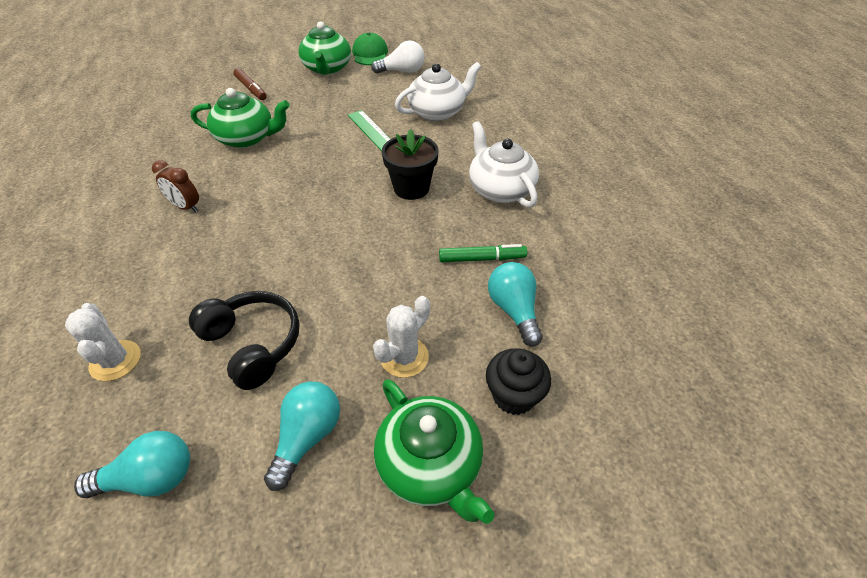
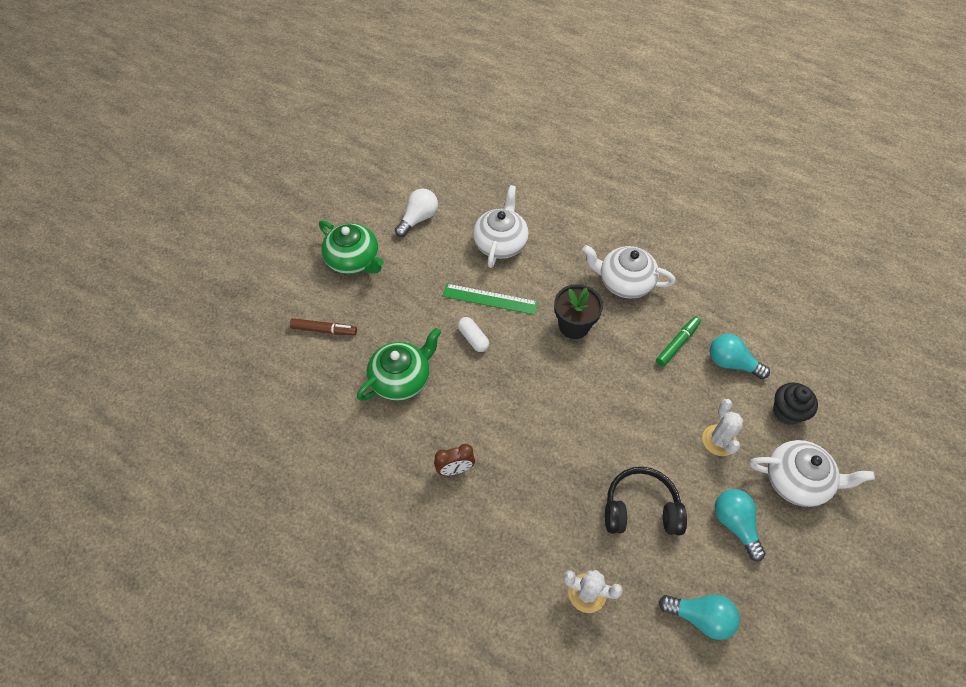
camera: 45 degrees left, 10 degrees up
turquoise light bulb [74,431,190,498] -> turquoise light bulb turned 75 degrees clockwise [659,595,740,640]
green cap [352,33,388,65] -> none
green teapot [374,379,494,524] -> white teapot [750,440,875,507]
none -> white capsule [458,317,489,352]

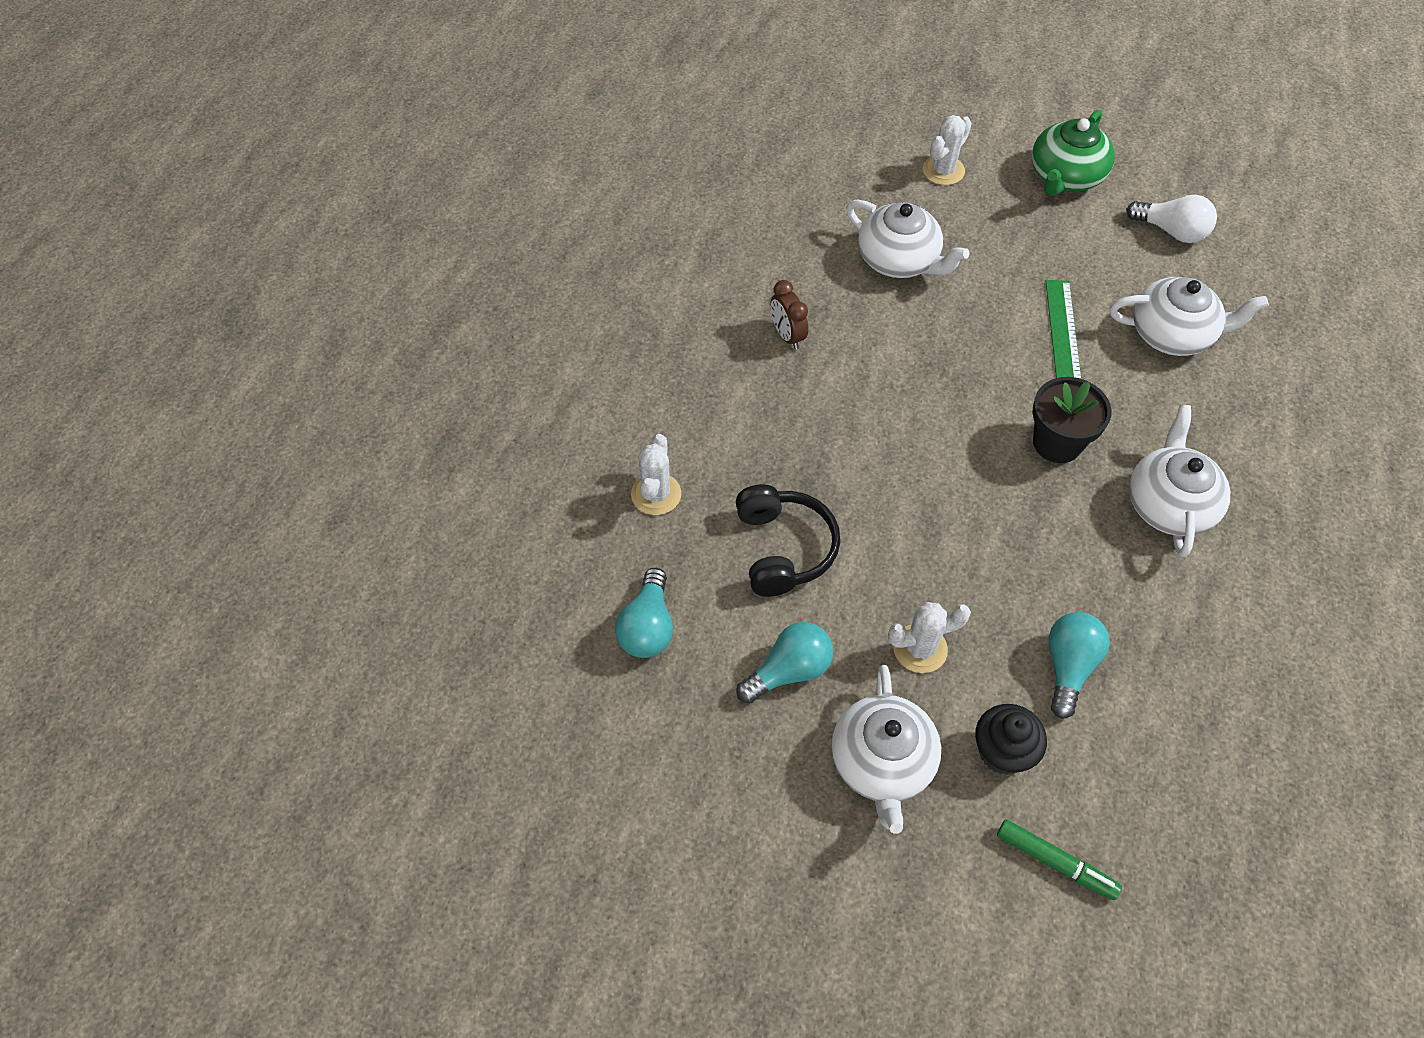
camera: 80 degrees right, 0 degrees up
brown marker [290,318,357,335] -> white cactus [923,115,972,185]
green teapot [357,328,441,401] -> white teapot [846,200,969,278]
white capsule [458,317,489,352] -> none
green marker [656,316,701,366] -> green marker moved to [997,819,1122,900]

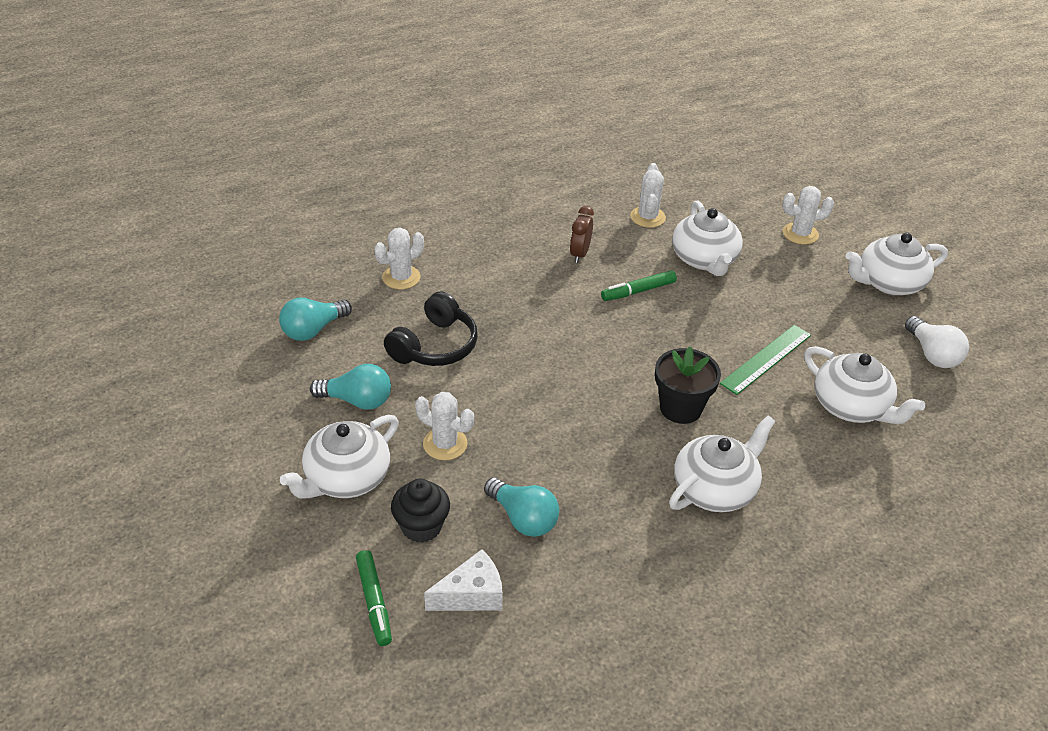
camera: 40 degrees right, 15 degrees down
green teapot [1032,110,1115,196] -> white teapot [846,233,948,295]
turquoise light bulb [1049,612,1110,719] -> turquoise light bulb turned 75 degrees clockwise [484,478,559,537]
none -> white cheese [424,549,503,611]
none -> green marker [601,270,677,301]
none -> white cactus [630,163,666,228]

